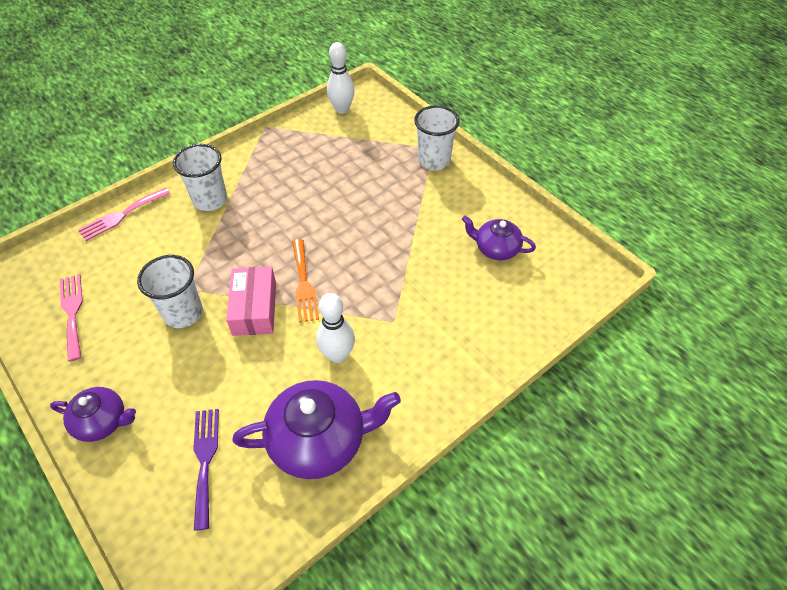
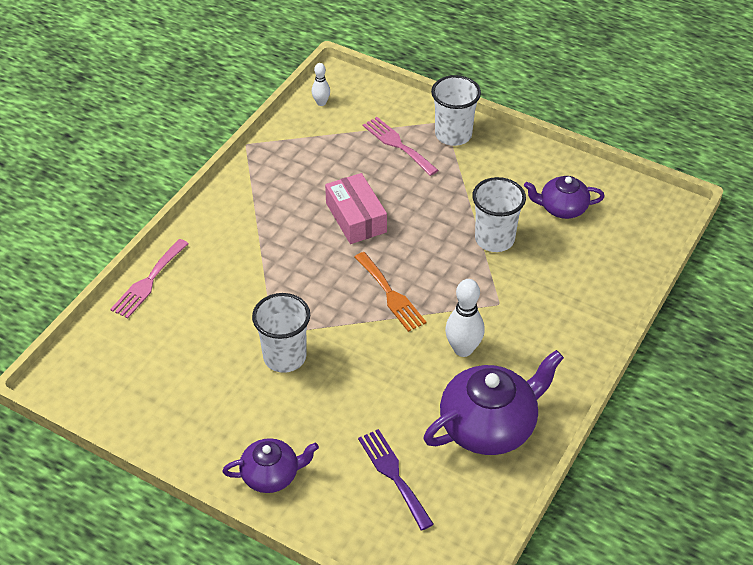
camera: 20 degrees left, 5 degrees down
pink fork [60,274,83,361] -> pink fork moved to [363,117,438,176]
white cup [173,144,227,211] -> white cup moved to [472,177,526,252]
pink box [226,267,276,336] -> pink box moved to [325,173,387,244]
white bowling pin [327,42,355,114] -> white bowling pin [312,63,330,106], size x0.58

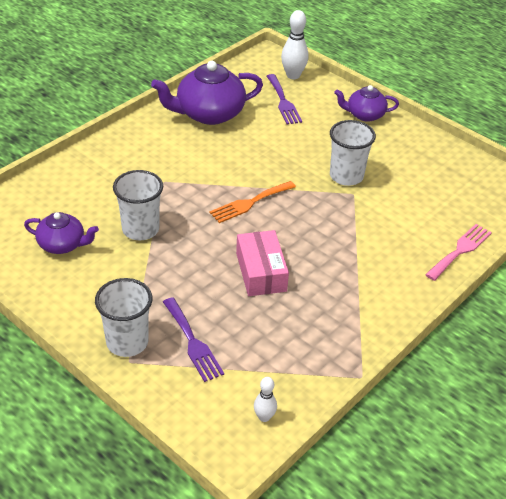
camera: 170 degrees left, 5 degrees down
orange fork [354,252,426,332] -> orange fork turned 105 degrees counterclockwise [210,181,296,223]
pink fork [363,117,438,176] -> purple fork [163,297,224,382]
white bowling pin [445,279,485,357] -> white bowling pin moved to [281,10,309,79]

